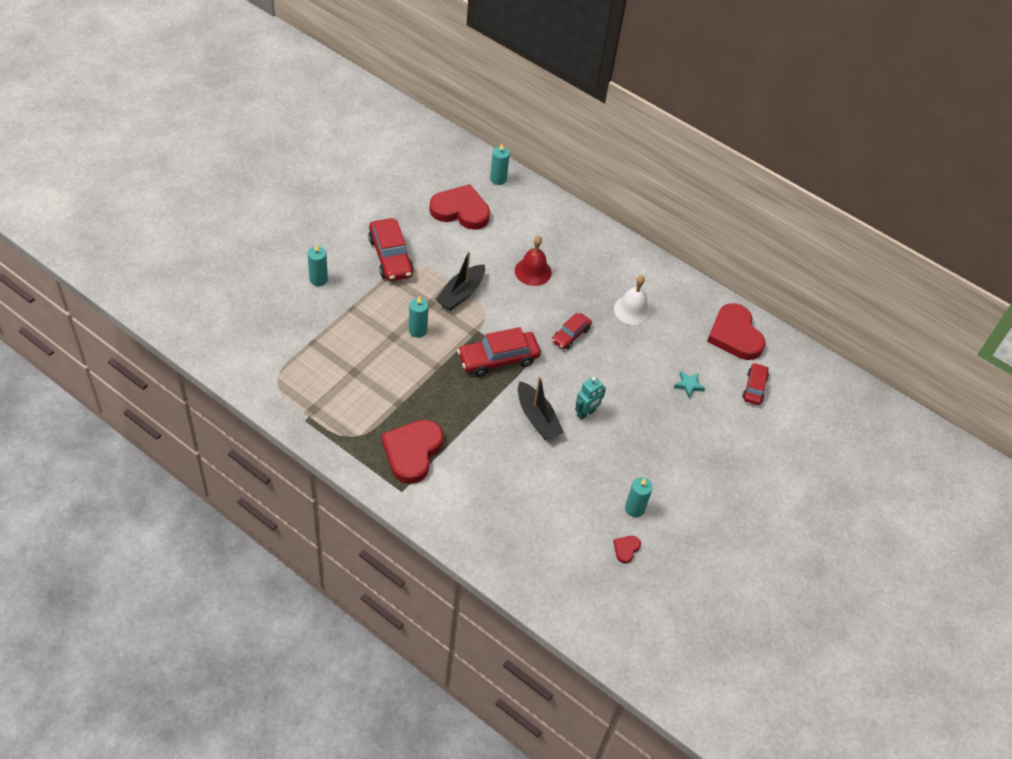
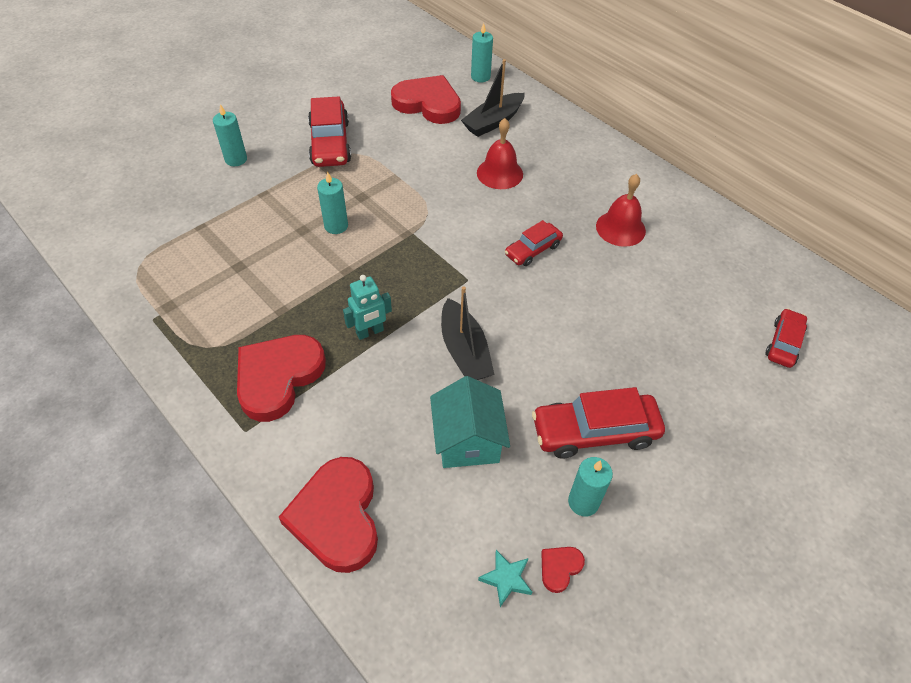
camera: 15 degrees right, 0 degrees up
black boat [435,251,485,311] -> black boat moved to [461,59,525,137]
red car [457,327,541,377] -> red car moved to [532,387,665,459]
turquoise robot [575,376,606,420] -> turquoise robot moved to [343,275,392,340]
white bell [614,275,651,325] -> red bell [596,174,646,247]
turquoise star [674,371,705,398] -> turquoise star moved to [478,550,532,607]
red heart [707,303,766,360] -> red heart moved to [279,457,378,573]
none -> turquoise house [430,376,510,468]

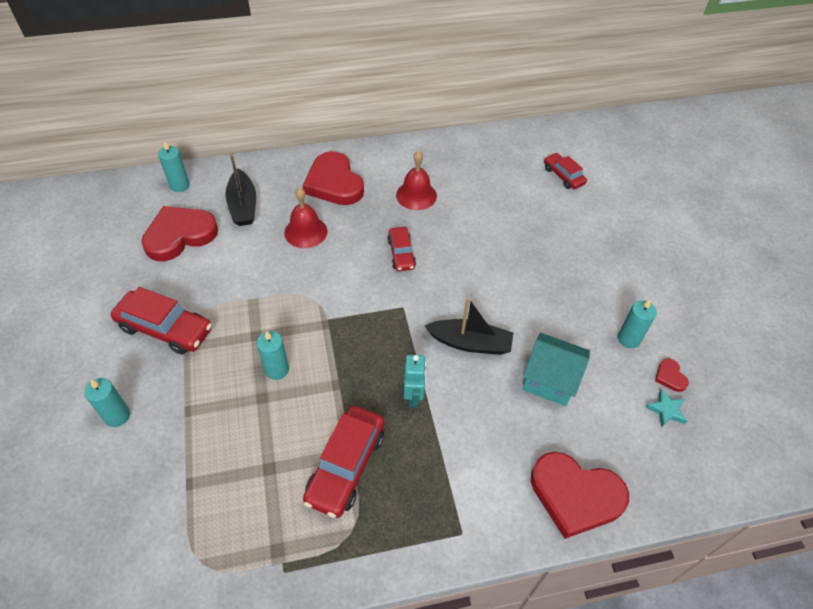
camera: 60 degrees left, 0 degrees up
red heart [237,335,326,422] -> red heart moved to [303,151,364,205]
red car [532,387,665,459] -> red car moved to [303,406,385,518]

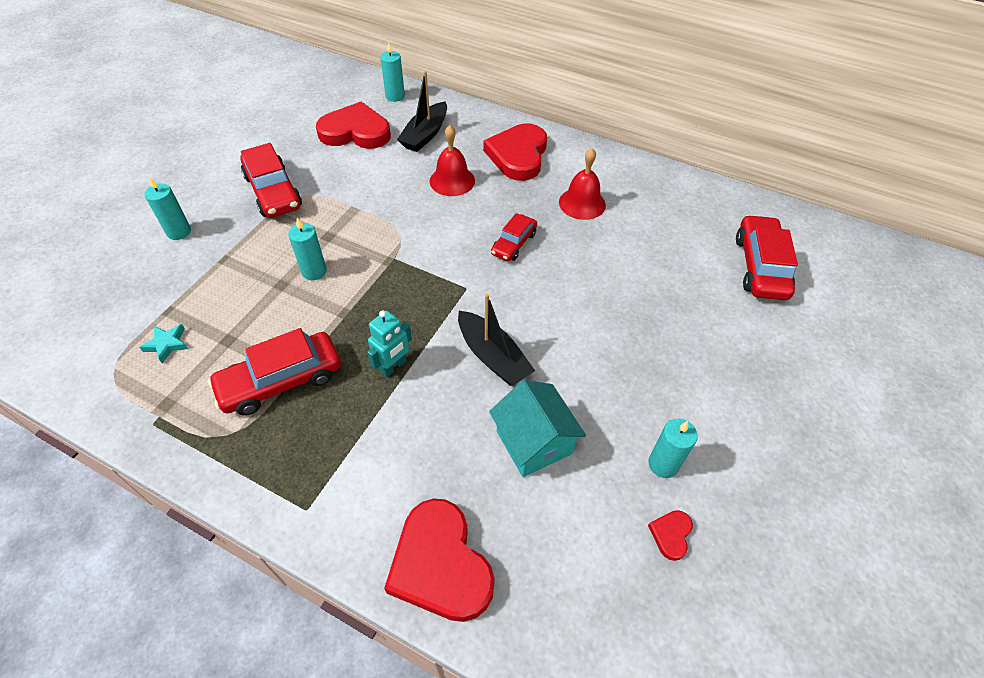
camera: 40 degrees right, 0 degrees up
red car [544,153,587,189] -> red car [736,215,798,300], size x1.67
turquoise star [645,389,687,428] -> turquoise star moved to [139,324,188,363]

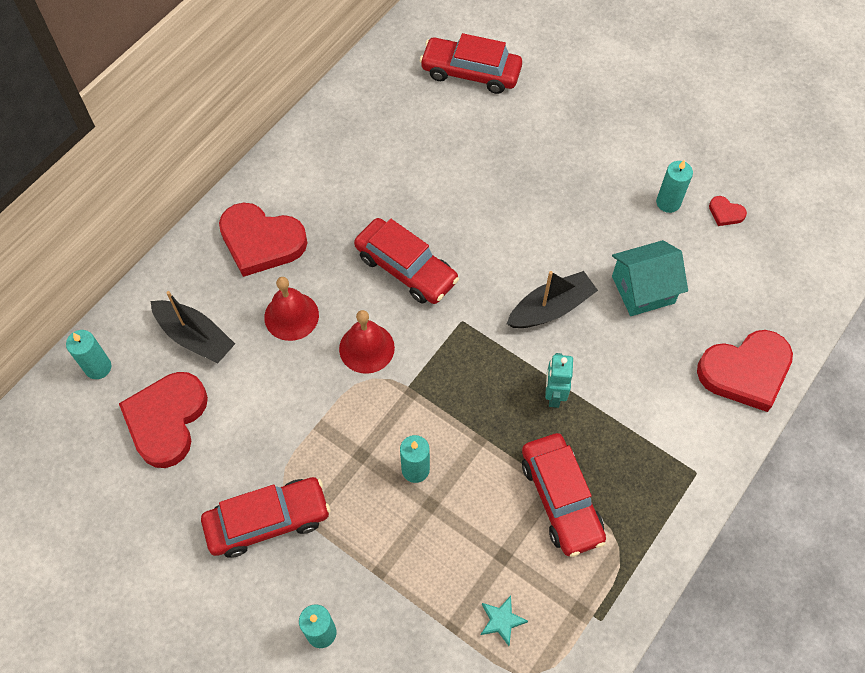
camera: 80 degrees left, 10 degrees up
turquoise robot [367,310,412,377] -> turquoise robot turned 135 degrees counterclockwise [545,353,573,408]
red car [491,213,537,261] -> red car [354,218,459,304], size x1.67
red bell [559,148,606,220] -> red bell moved to [339,310,395,374]

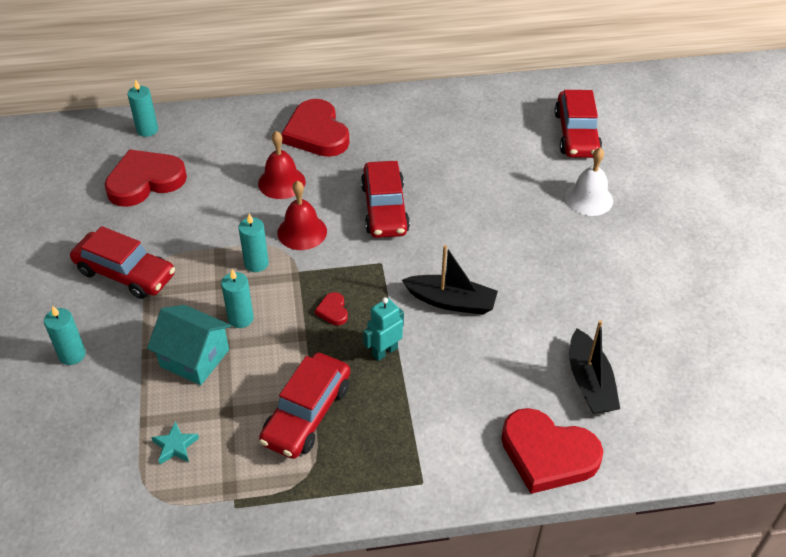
camera: 45 degrees right, 15 degrees down
black boat [151,291,235,363] -> black boat moved to [570,320,620,414]
red car [420,33,522,94] -> red car turned 150 degrees counterclockwise [555,90,602,158]
turquoise house [612,240,688,316] -> turquoise house moved to [147,305,231,385]
turquoise candle [656,160,693,213] -> turquoise candle moved to [238,213,269,272]
red heart [709,196,747,226] -> red heart moved to [315,292,348,325]
none -> white bell [565,148,613,216]

